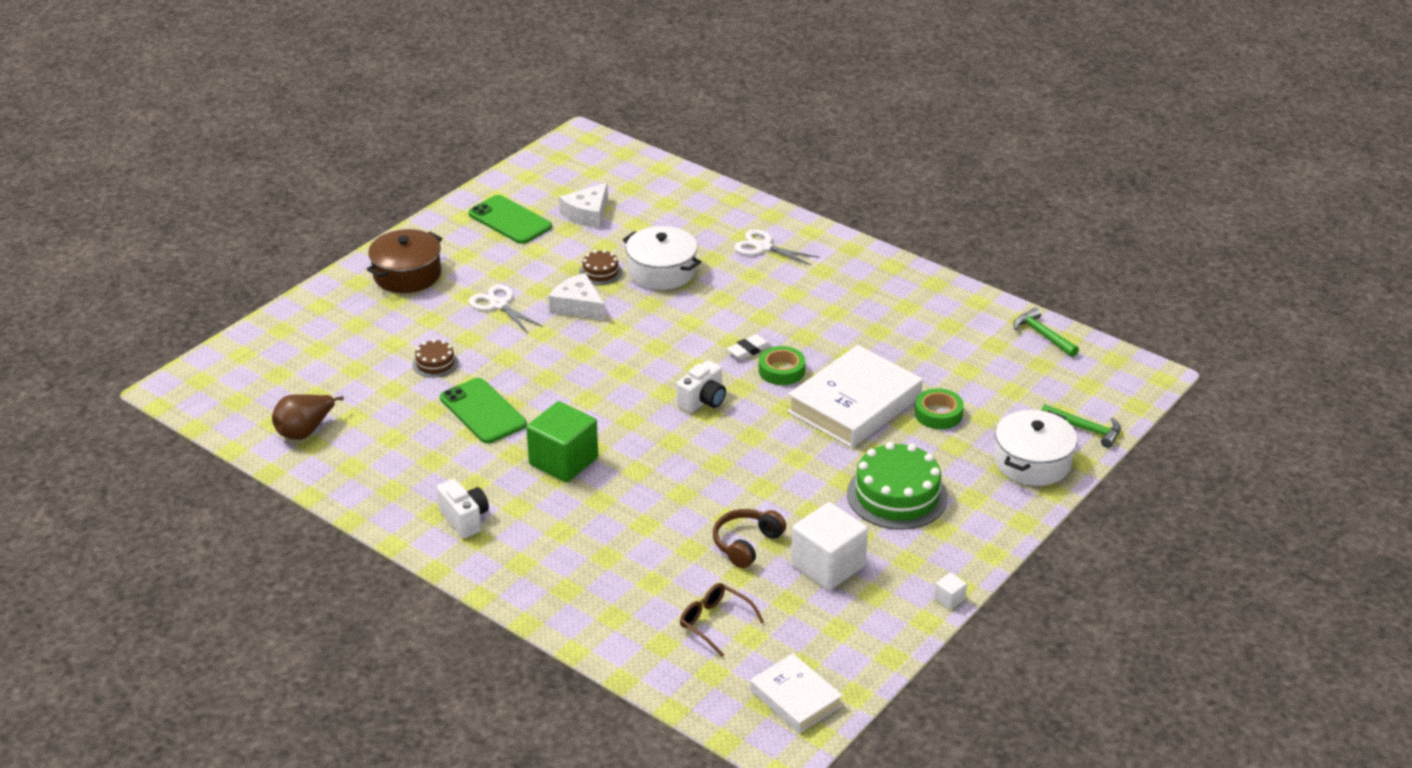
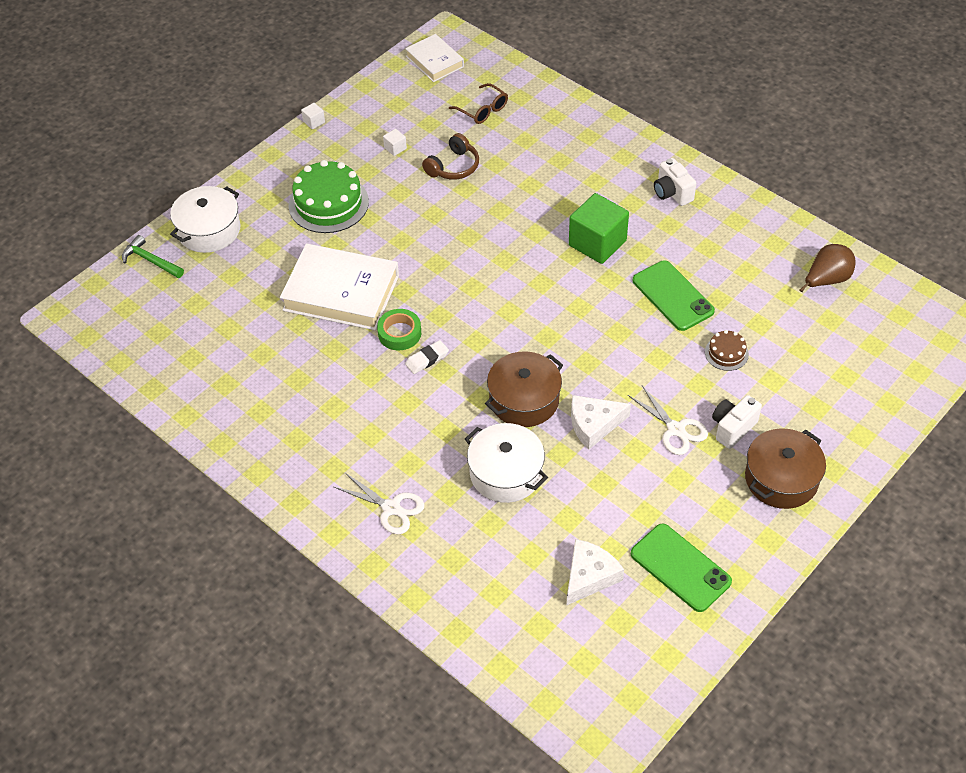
camera: 175 degrees left, 15 degrees up
white cheese [549,273,605,320] -> white cheese turned 120 degrees clockwise [571,395,631,450]
brown cake [579,250,622,285] -> none
white camera [677,360,726,413] -> white camera moved to [712,395,762,449]
white book [787,345,923,448] -> white book turned 60 degrees clockwise [280,243,399,330]
white cube [791,502,868,590] -> white cube [383,129,407,156], size x0.41
green tape [915,388,964,429] -> none
green hammer [1013,307,1079,357] -> none
none -> brown pot [485,351,563,427]

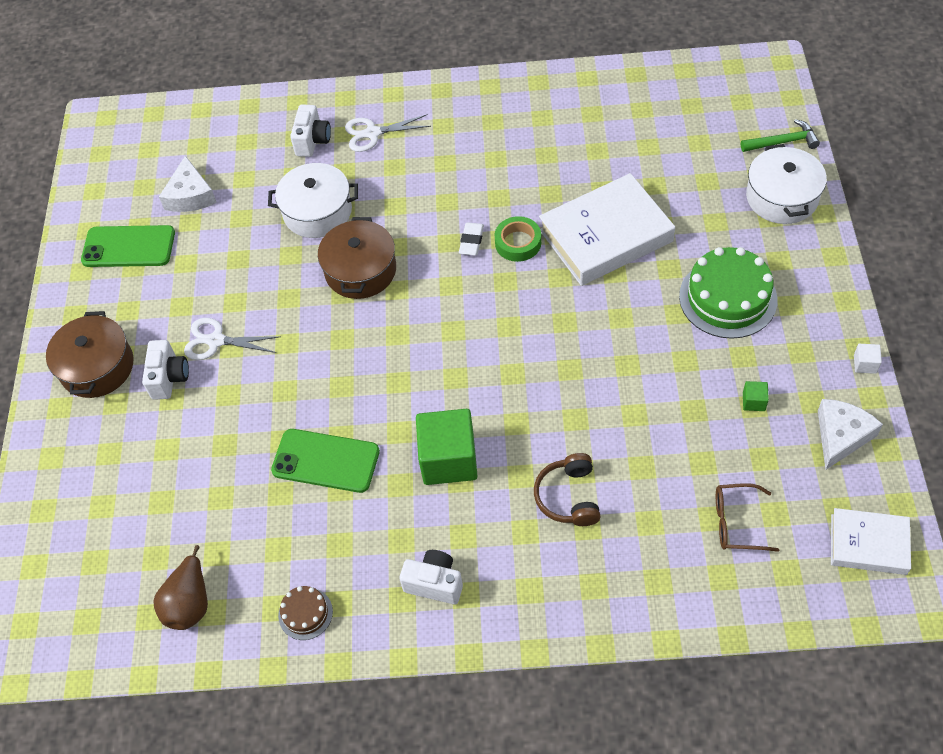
camera: 140 degrees right, 5 degrees up
white cube [383,129,407,156] -> green cube [743,381,769,411]
brown headphones [422,133,479,179] -> brown headphones moved to [534,453,601,526]
white cheese [571,395,631,450] -> white cheese moved to [818,399,883,470]
brown cake [705,330,749,371] -> brown cake moved to [278,586,333,640]
none -> white camera [290,104,331,157]

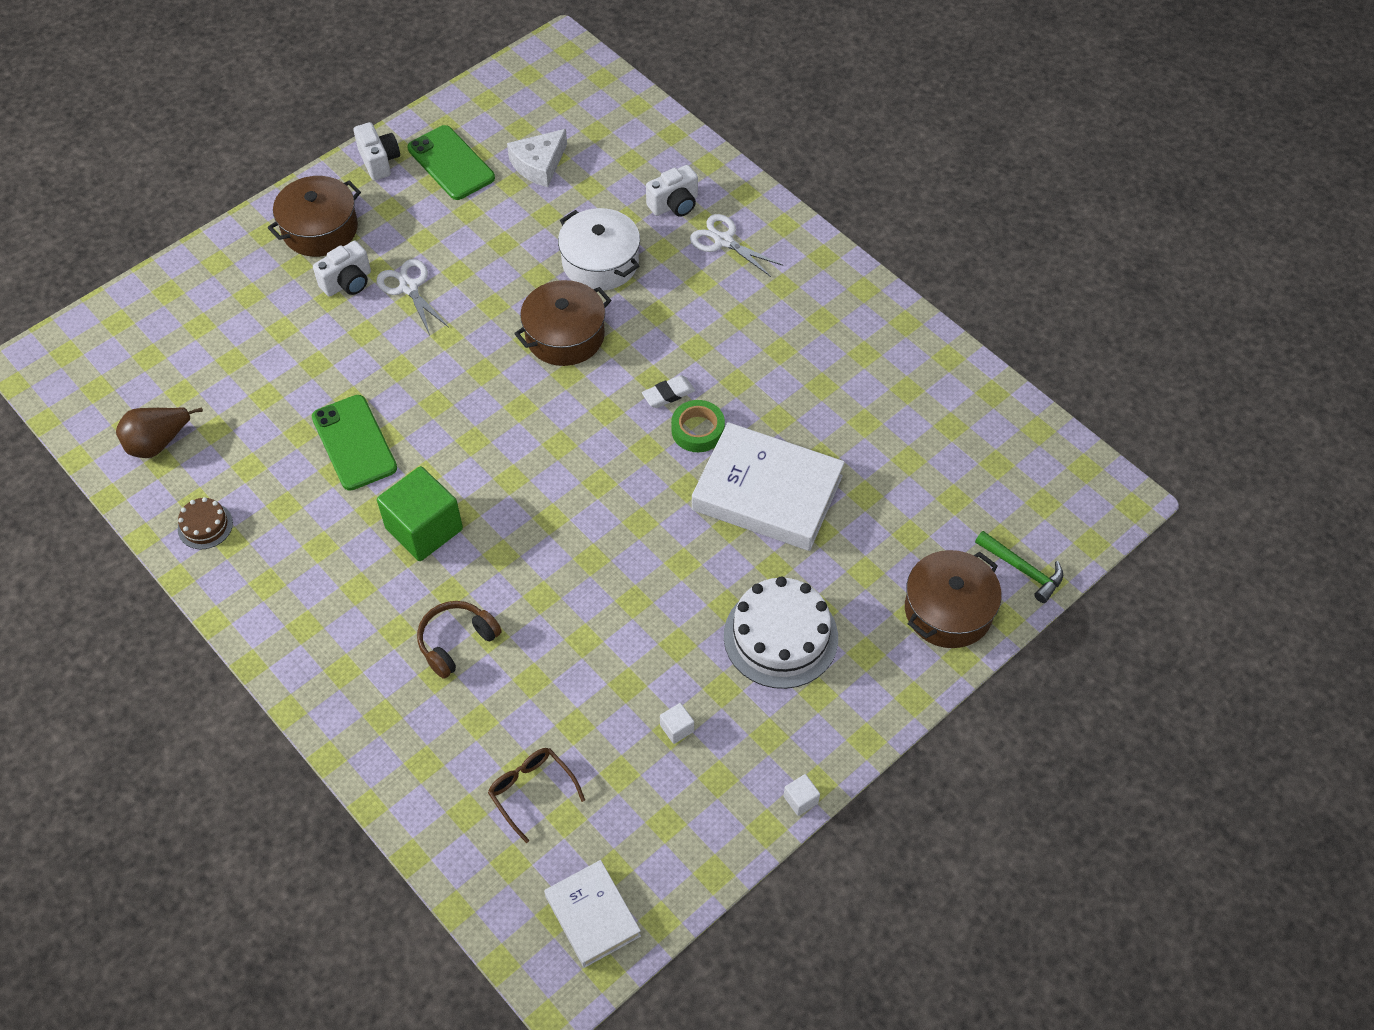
camera: 45 degrees right, 0 degrees up
white camera [399,550,463,604] -> white camera moved to [354,122,400,181]
green cake [679,247,778,339] -> white cake [724,577,838,689]
green cube [743,381,769,411] -> white cube [660,703,694,744]
white pot [746,144,827,224] -> brown pot [905,550,1002,648]
white cheese [818,399,883,470] -> none

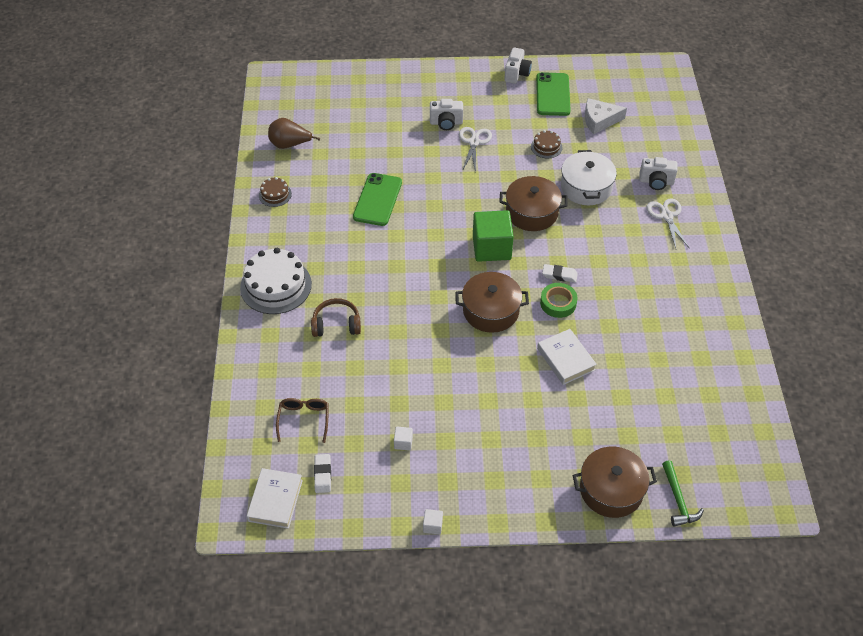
camera: 40 degrees right, 5 degrees down
brown pot [268,176,361,257] -> brown pot moved to [455,272,529,333]
green cube [377,466,463,561] -> green cube moved to [473,210,514,262]
white book [692,422,845,551] -> white book [537,329,597,385], size x0.57
white cake [724,577,838,689] -> white cake moved to [240,248,312,314]
none -> white eraser [314,454,331,493]
none -> brown cake [531,130,562,158]

